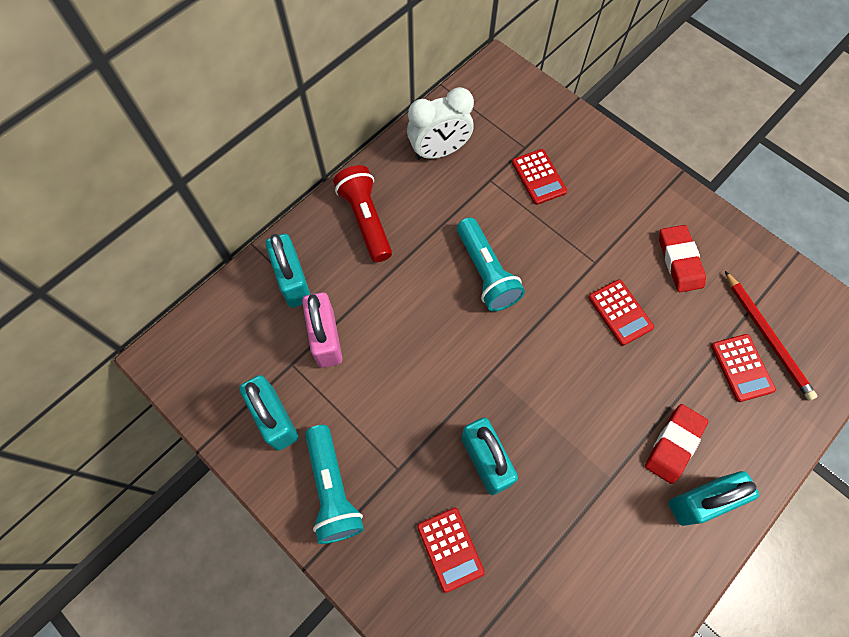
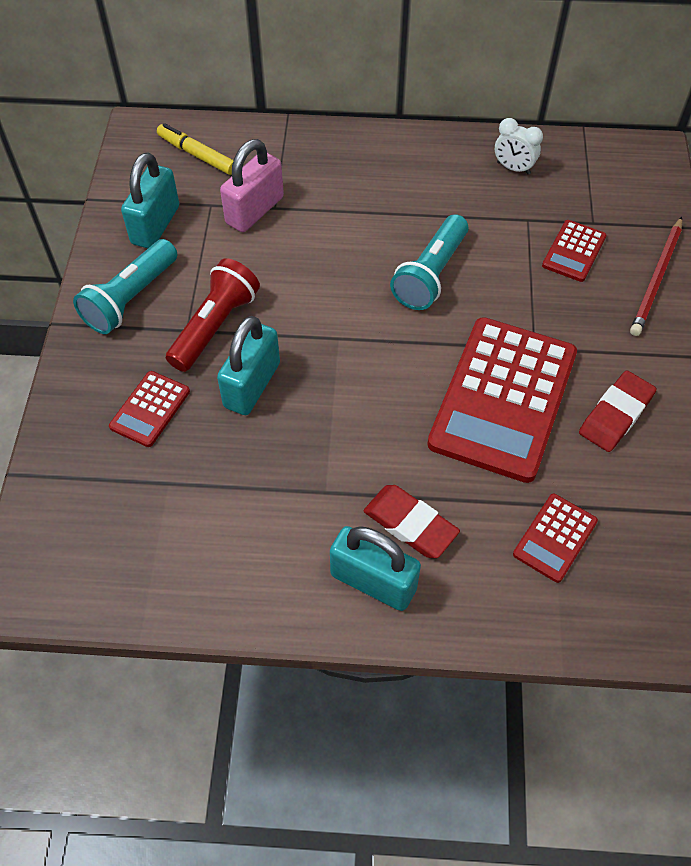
camera: 50 degrees right, 10 degrees down
turquoise padlock [265,234,311,308] -> none
red flashlight [333,165,392,262] -> red flashlight moved to [166,258,260,372]
white clock [407,87,474,160] -> white clock [495,118,543,175], size x0.60
red calculator [588,279,654,346] -> red calculator [427,317,577,483], size x2.21
red eraser [645,404,708,484] -> red eraser turned 45 degrees clockwise [363,485,460,558]
red pencil [725,271,818,401] -> red pencil moved to [630,217,682,336]
none -> yellow marker [157,123,234,175]

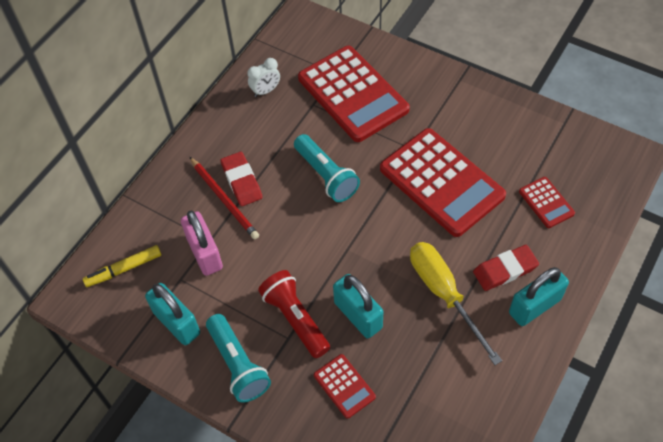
camera: 60 degrees left, 0 degrees up
red calculator [542,220,606,282] -> red calculator [298,46,410,142], size x2.21
red eraser [579,371,657,452] -> red eraser moved to [221,152,263,206]
red pencil [630,217,682,336] -> red pencil moved to [190,157,259,239]
none -> yellow screwdriver [410,242,502,365]

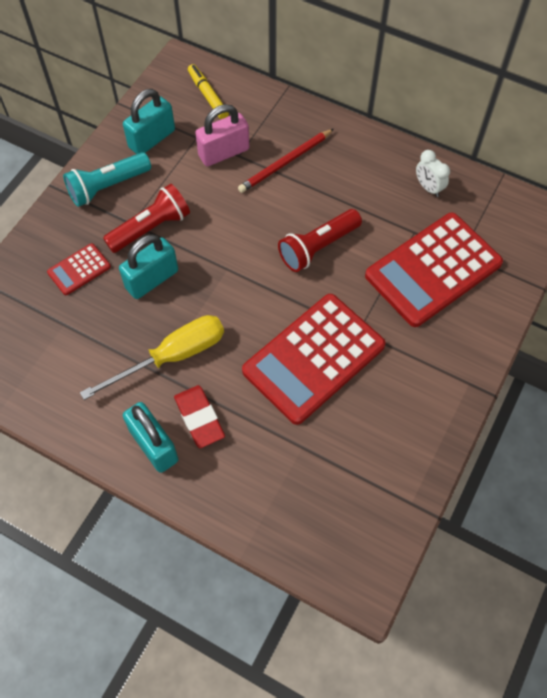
camera: 85 degrees right, 5 degrees up
red eraser [221,152,263,206] -> none
turquoise flashlight [294,134,360,202] -> red flashlight [278,209,362,272]
red calculator [519,177,575,228] -> none

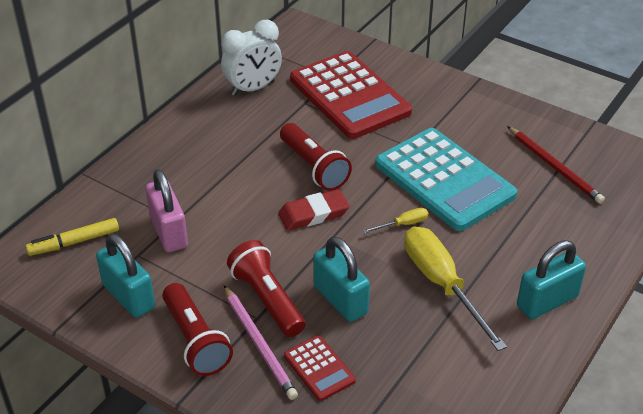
camera: 85 degrees left, 20 degrees down
turquoise flashlight [63,152,151,207] -> red flashlight [162,283,233,376]
red eraser [174,385,225,448] -> red eraser moved to [278,189,350,231]
red pencil [238,129,334,193] -> red pencil moved to [507,126,605,204]
red calculator [242,294,386,425] -> turquoise calculator [375,128,517,231]
white clock [416,150,450,197] -> white clock [221,20,282,96], size x1.66
none -> pink pencil [224,285,298,400]
none -> yellow screwdriver [362,208,428,233]

